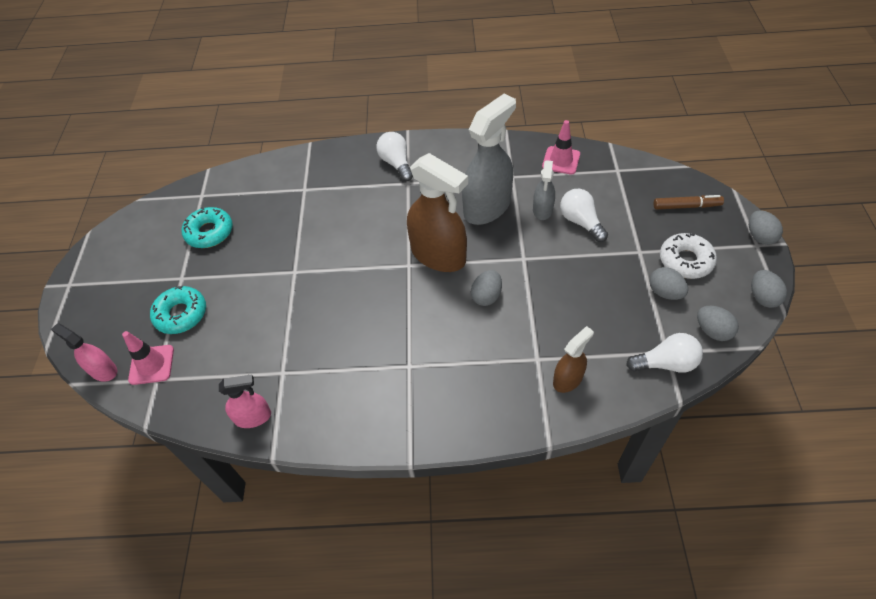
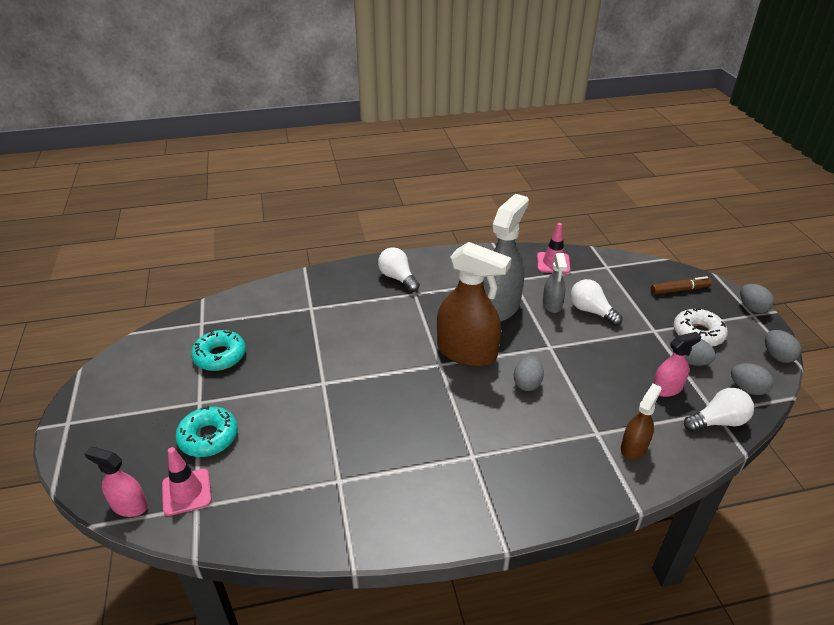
camera: 15 degrees left, 15 degrees down
pink spray bottle [219,374,271,428] -> pink spray bottle moved to [653,332,701,397]

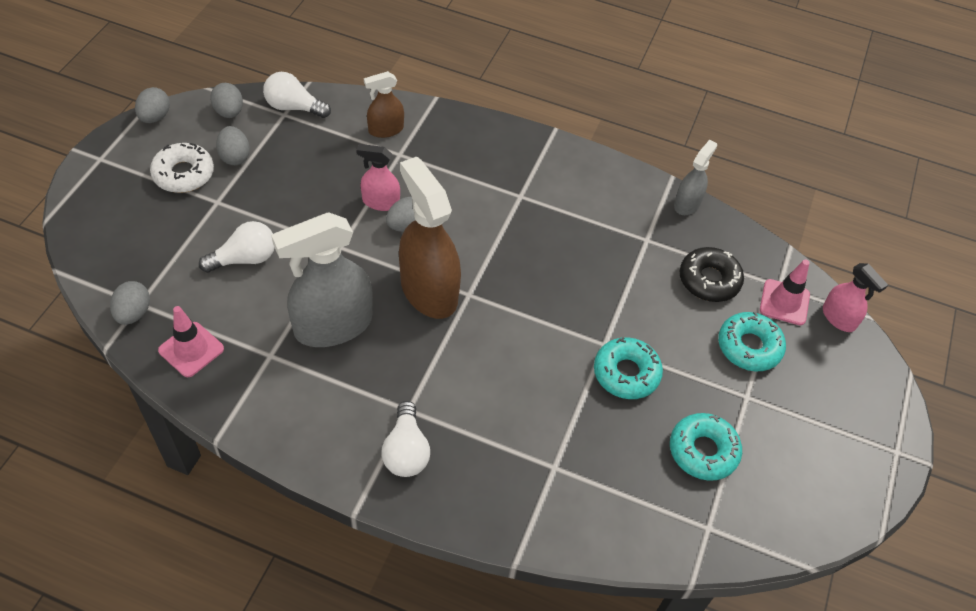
camera: 150 degrees left, 15 degrees up
grey spray bottle [543,253,567,313] -> grey spray bottle moved to [674,140,717,215]
white light bulb [570,279,623,326] -> white light bulb turned 105 degrees counterclockwise [199,221,275,273]
brown marker [651,276,712,295] -> none
pink spray bottle [653,332,701,397] -> pink spray bottle moved to [356,144,400,211]
grey egg [740,284,774,313] -> grey egg moved to [110,281,150,325]
none -> turquoise donut [594,337,663,399]
none -> black donut [680,247,744,302]

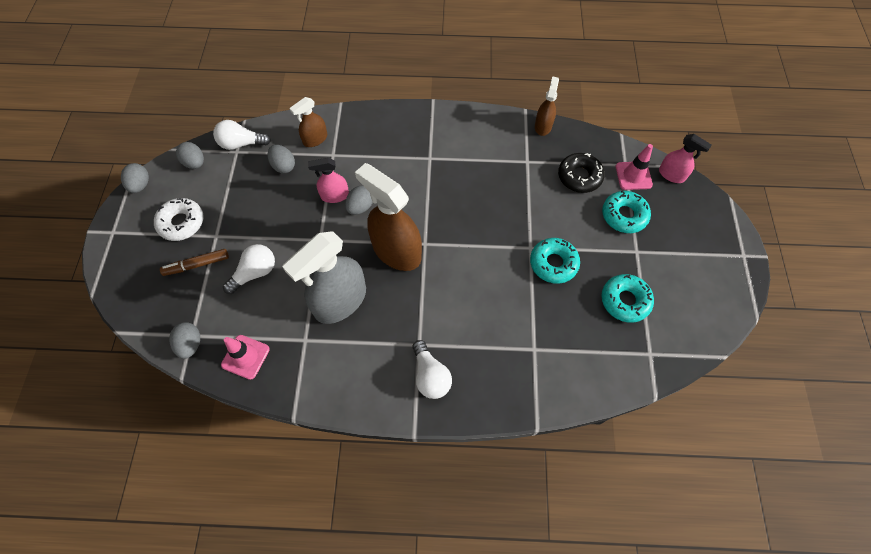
camera: 15 degrees left, 10 degrees up
grey egg [216,126,250,165] -> grey egg moved to [268,145,295,173]
grey spray bottle [674,140,717,215] -> brown spray bottle [535,76,559,136]
none -> brown marker [160,249,229,276]

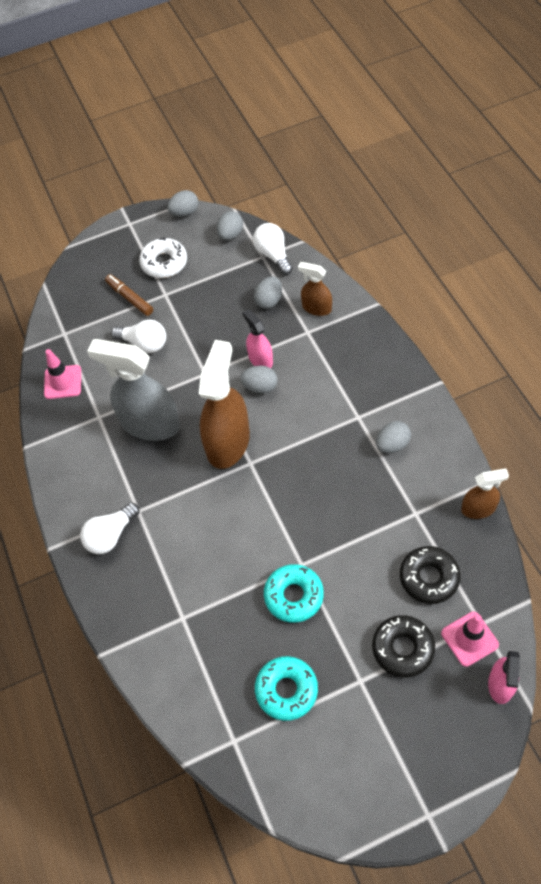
camera: 70 degrees right, 5 degrees down
grey egg [169,322,200,359] -> grey egg moved to [376,421,411,453]
turquoise donut [602,191,651,233] -> black donut [372,615,435,677]

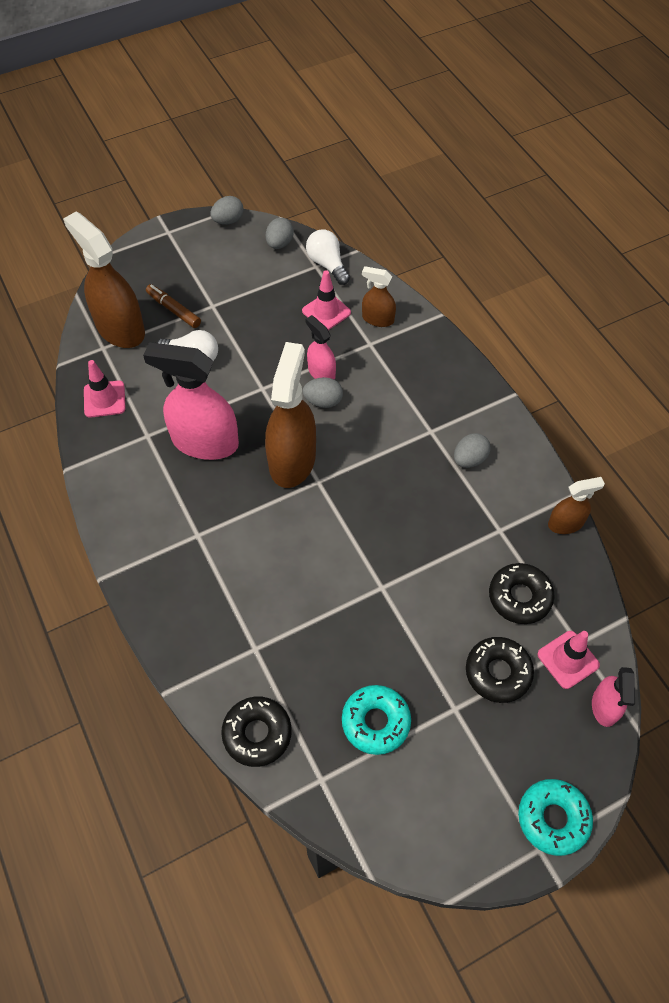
camera: 10 degrees left, 0 degrees up
white light bulb [80,502,139,554] -> none
grey spray bottle [87,339,180,441] -> pink spray bottle [143,342,239,460]
white donut [139,237,187,278] -> none
grey egg [254,276,282,309] -> pink traffic cone [302,270,351,330]
turquoise donut [264,564,324,623] -> turquoise donut moved to [518,779,593,856]
none -> brown spray bottle [63,212,145,348]
none -> black donut [221,697,292,767]

